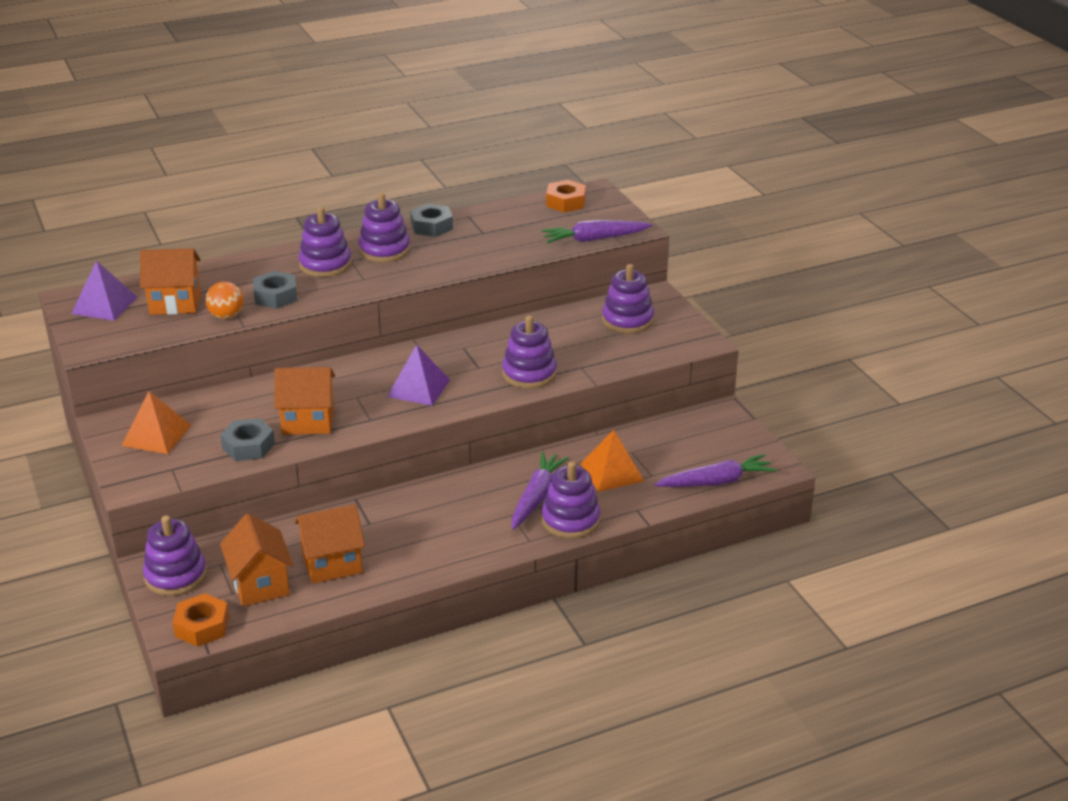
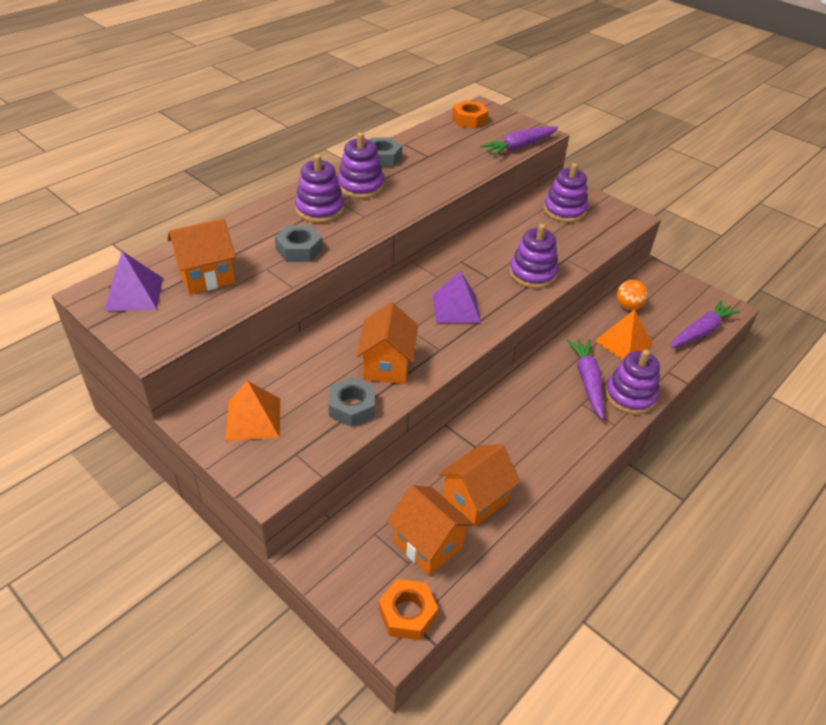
camera: 25 degrees left, 10 degrees up
purple stacking toy [143,516,207,596] -> none
orange ball [206,282,244,319] -> orange ball moved to [616,280,648,310]
orange house [274,367,335,435] -> orange house turned 60 degrees counterclockwise [356,302,418,384]

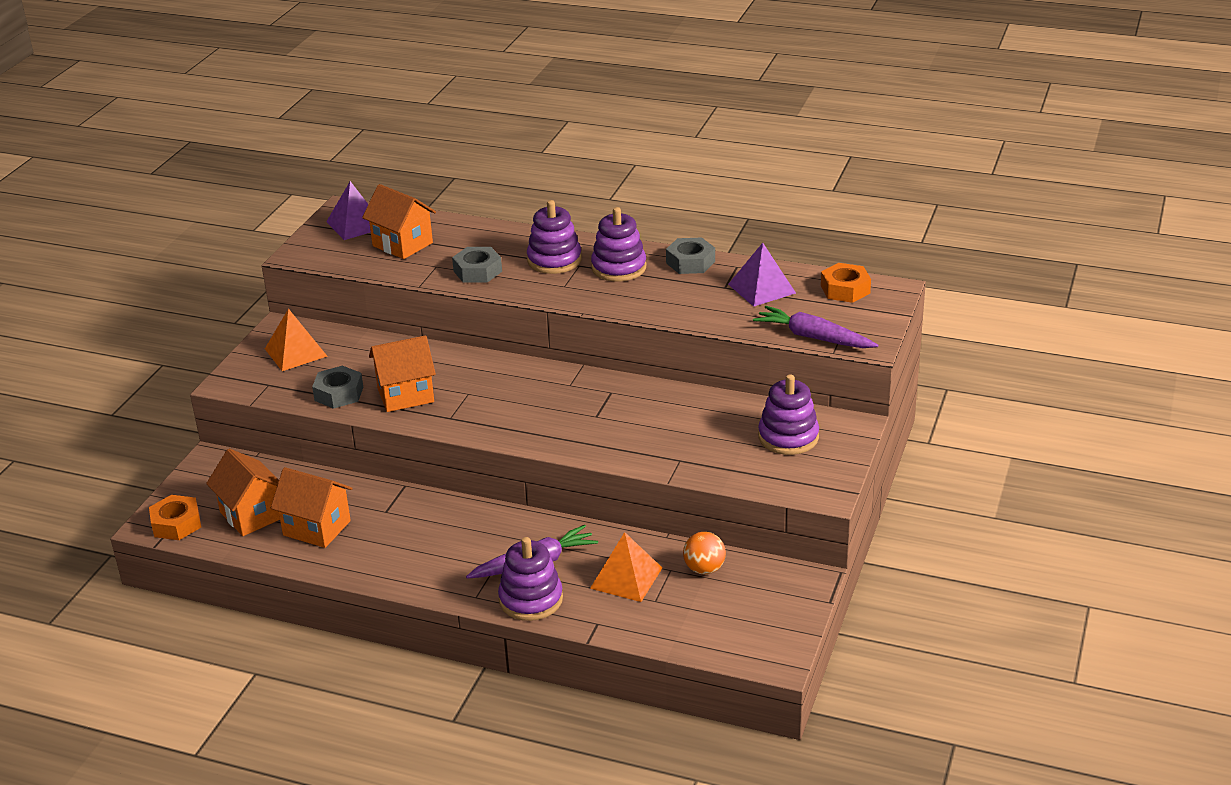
camera: 70 degrees right, 10 degrees down
orange house [387,485,474,576] -> orange house turned 60 degrees counterclockwise [206,449,280,536]
purple pyramid [433,271,481,323] -> purple pyramid moved to [728,243,796,307]
purple stacking toy [509,224,558,288] -> none
purple carrot [671,300,741,348] -> none

